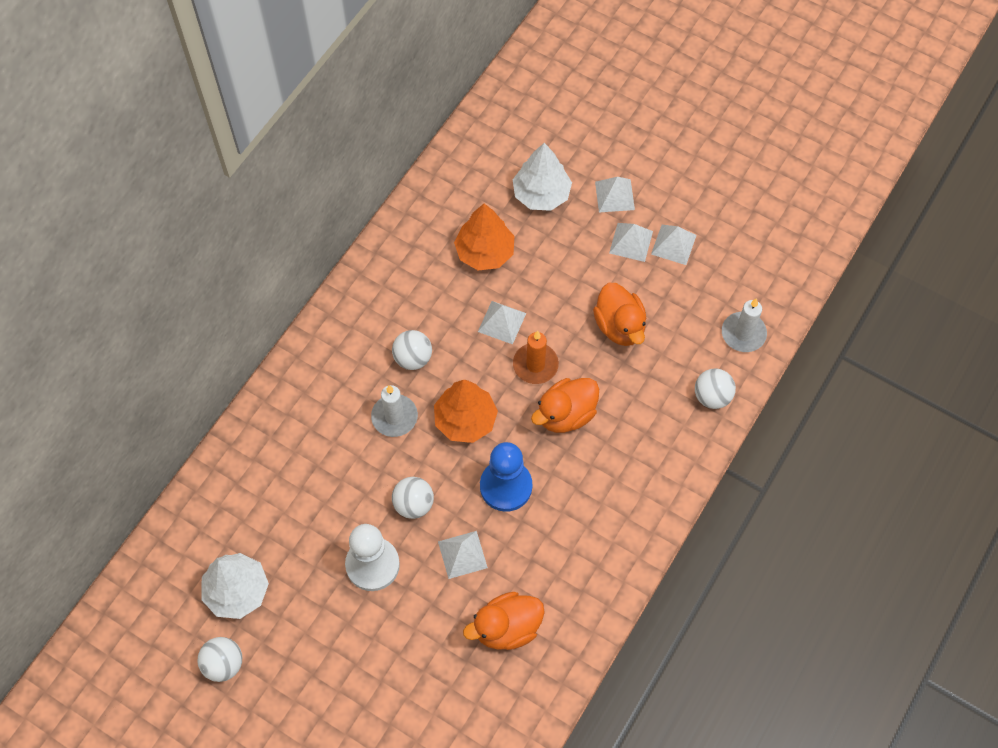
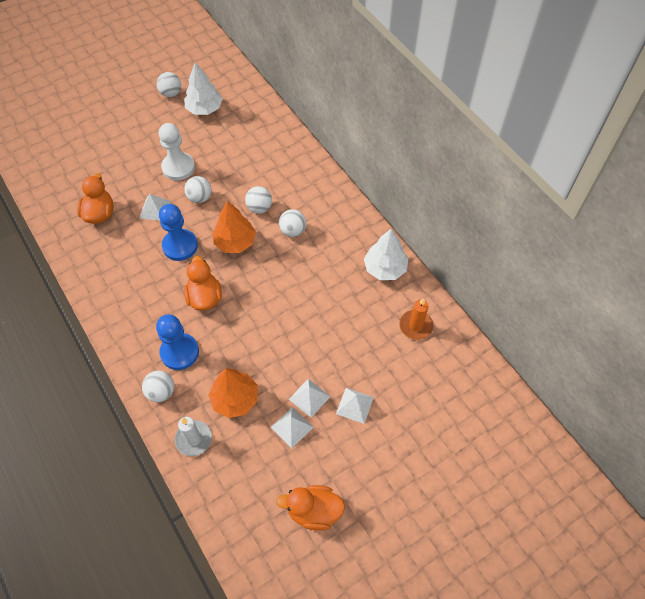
camera: 115 degrees right, 5 degrees down
white candle [371,385,418,437] -> white ball [245,186,272,213]
orange tree [454,203,514,270] -> orange tree moved to [208,368,258,418]
white pyramid [478,301,526,344] -> none
white tree [513,143,572,211] -> white tree moved to [364,229,408,280]
orange candle [513,331,559,384] -> orange candle moved to [399,298,433,340]
orange duck [593,283,646,346] -> orange duck moved to [276,485,345,531]
none -> blue pawn [156,314,199,370]

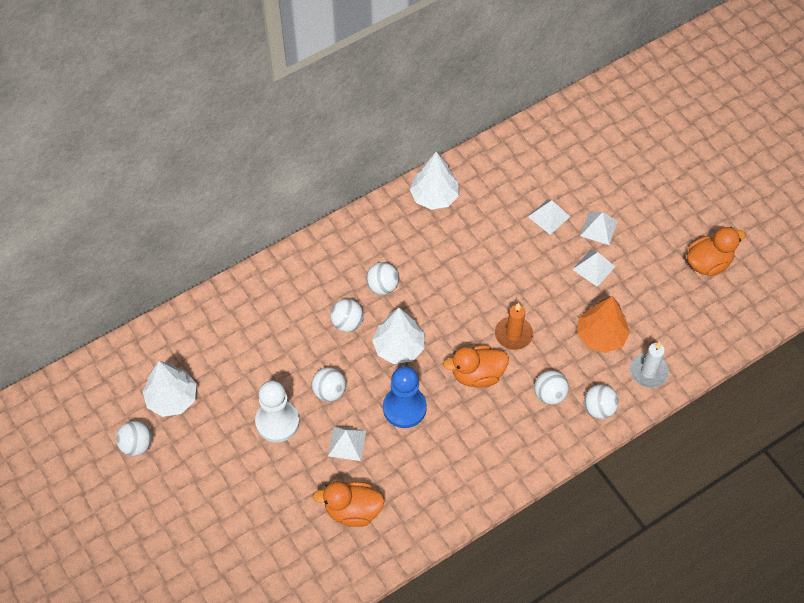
camera: 90 degrees left, 0 degrees up
blue pawn [156,314,199,370] -> white ball [534,370,569,405]
orange tree [213,201,256,253] -> white tree [372,308,424,364]
white pyramid [271,407,314,448] -> white pyramid moved to [528,199,570,235]
orange duck [276,485,345,531] -> orange duck turned 120 degrees counterclockwise [687,227,746,276]
orange candle [399,298,433,340] -> orange candle moved to [495,303,533,350]

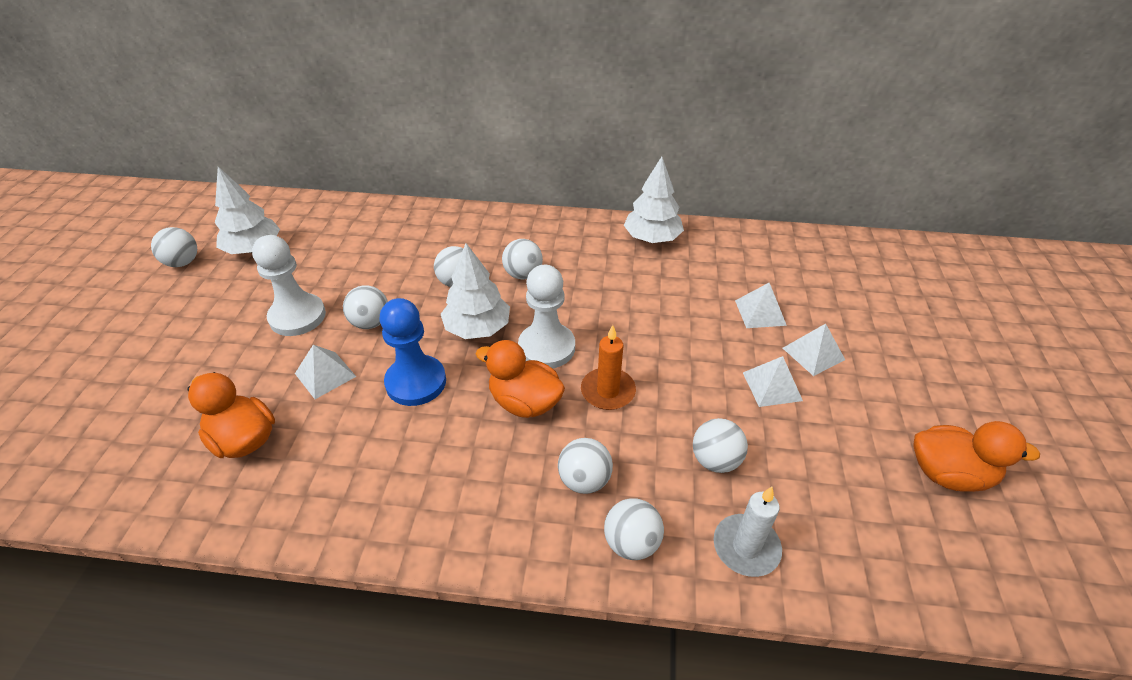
camera: 40 degrees right, 15 degrees down
orange tree [577,296,630,353] -> white ball [693,418,748,473]
none -> white pawn [518,265,575,368]

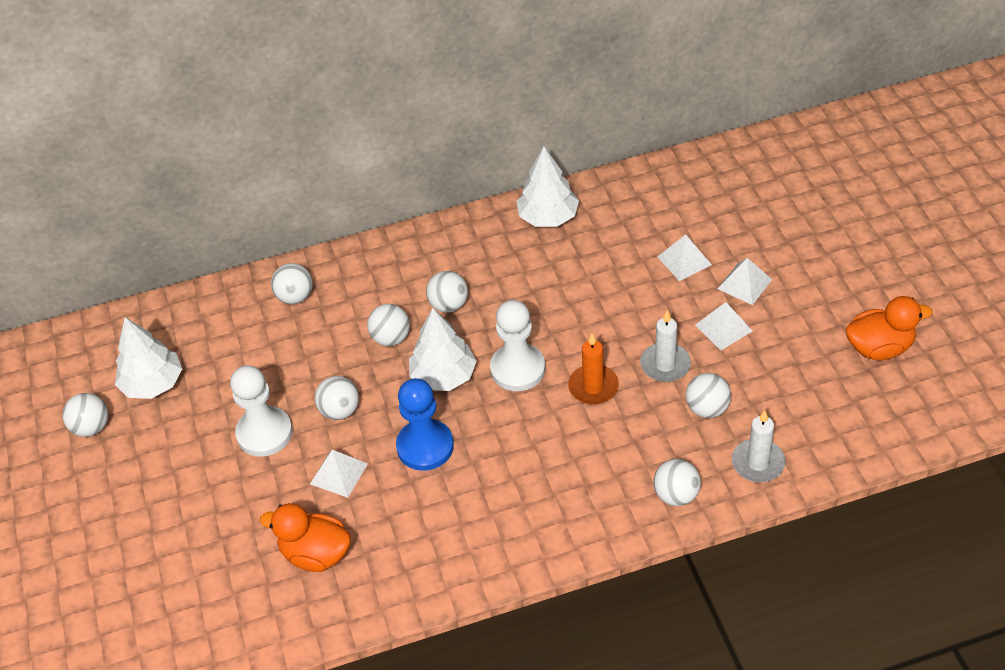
camera: 20 degrees left, 5 degrees up
orange duck [476,340,565,418] -> none
white ball [558,438,613,494] -> white ball moved to [271,263,313,304]
none -> white candle [640,310,691,382]

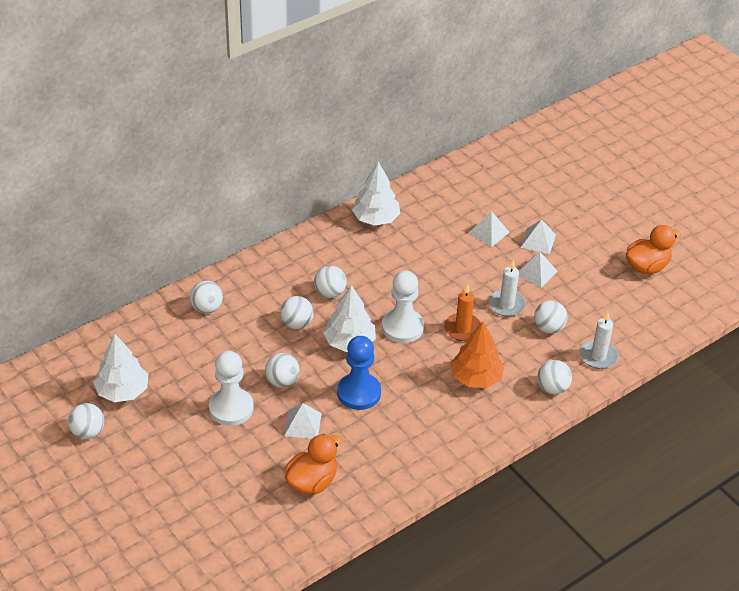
camera: 25 degrees left, 5 degrees down
orange duck [260,503,351,572] -> orange duck turned 135 degrees clockwise [285,434,342,494]
none -> orange tree [450,321,504,388]

